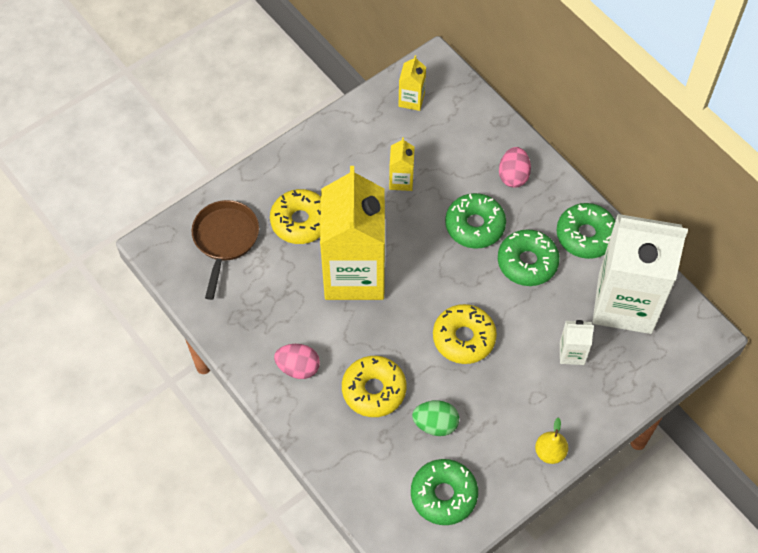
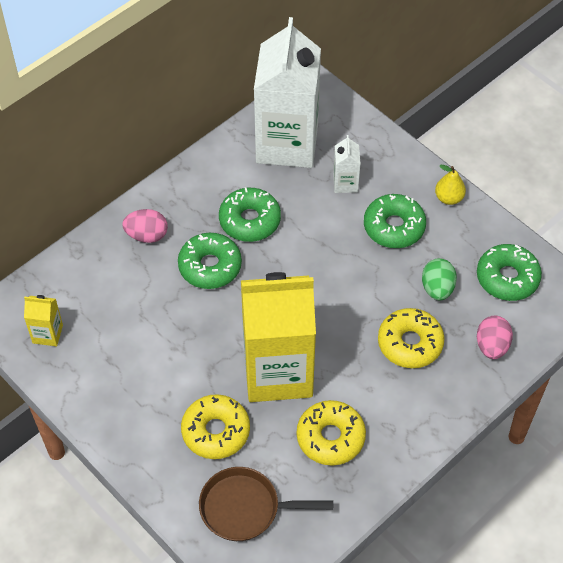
camera: 95 degrees left, 5 degrees down
pink egg [274,344,320,379] -> pink egg moved to [477,316,513,359]
yellow carton [389,137,415,191] -> none
yellow donut [433,304,497,364] -> yellow donut moved to [297,400,366,466]
green donut [557,203,615,259] -> green donut moved to [364,194,426,248]

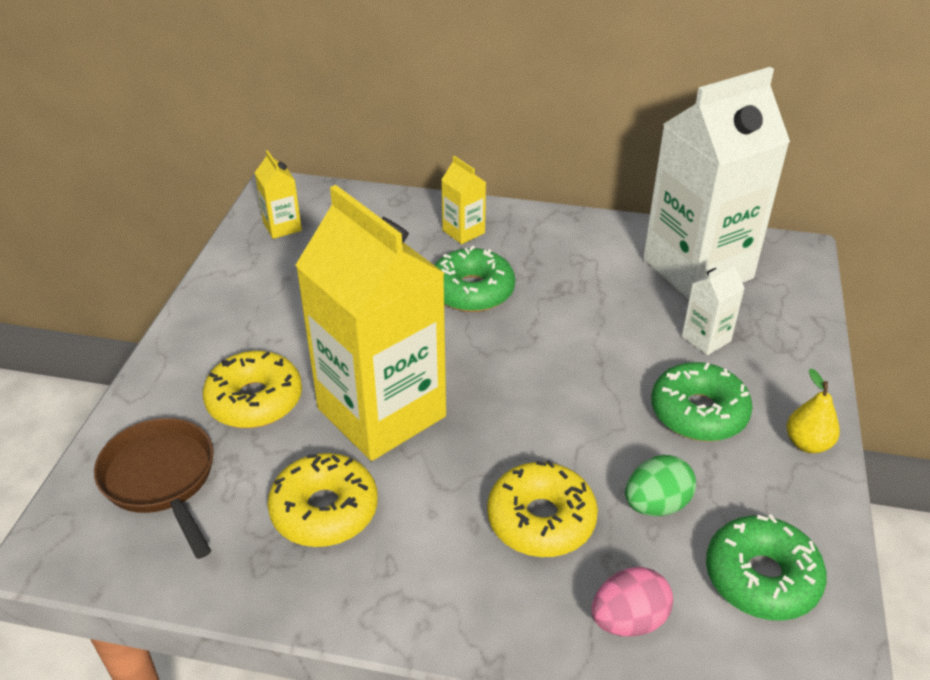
camera: 55 degrees right, 15 degrees down
pink egg [122,209,168,243] -> yellow carton [441,156,486,244]
green donut [219,187,281,242] -> none

